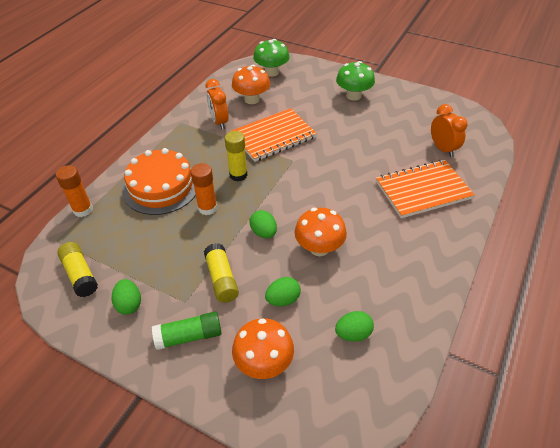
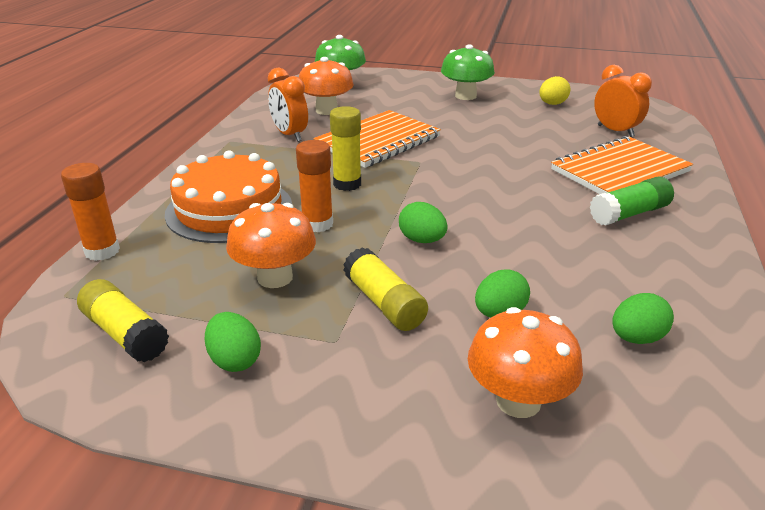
camera: 15 degrees left, 15 degrees down
green glue stick [152,312,222,350] -> green glue stick moved to [590,177,674,226]
orange mushroom [295,208,347,256] -> orange mushroom moved to [226,203,316,288]
none -> yellow egg [539,76,570,105]

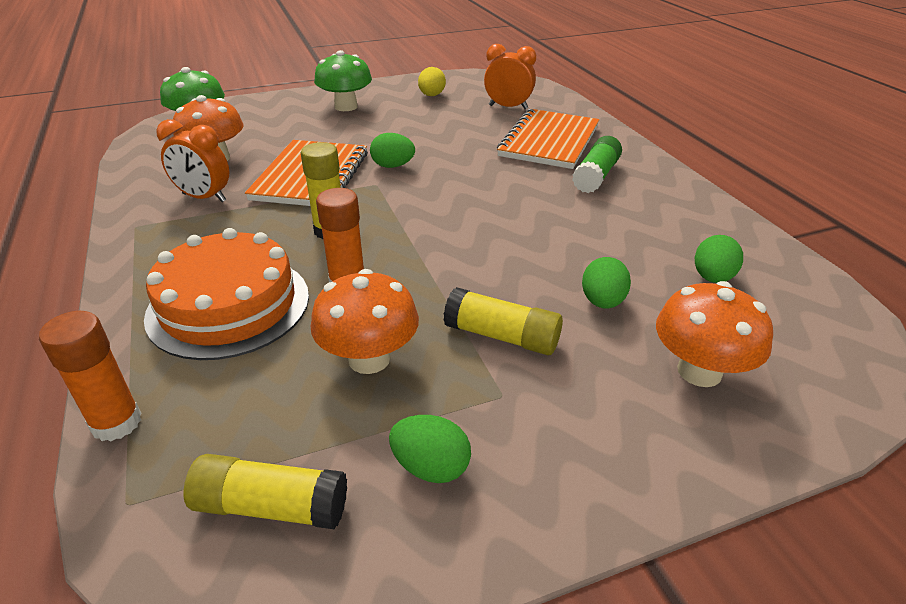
camera: 35 degrees left, 5 degrees up
green egg [399,202,448,243] -> green egg moved to [370,133,415,168]

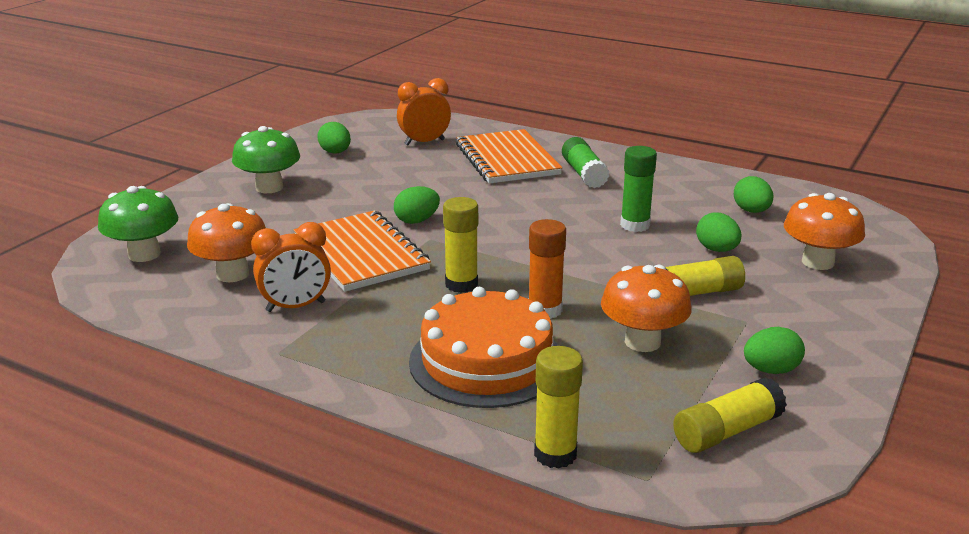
camera: 40 degrees left, 10 degrees down
orange glue stick [39,311,142,441] -> yellow glue stick [534,346,583,469]
yellow egg [418,67,446,96] -> green egg [317,122,351,154]
none -> green glue stick [620,146,657,232]

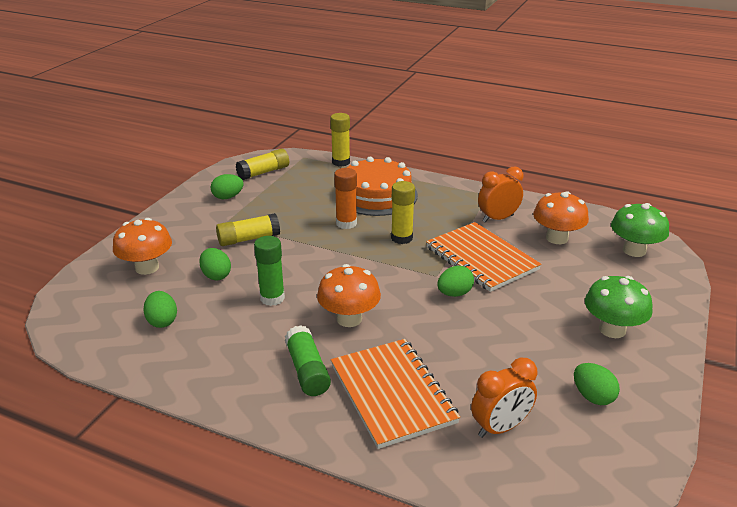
camera: 175 degrees right, 5 degrees up
orange mushroom [601,265,692,352] -> orange mushroom moved to [317,264,381,327]

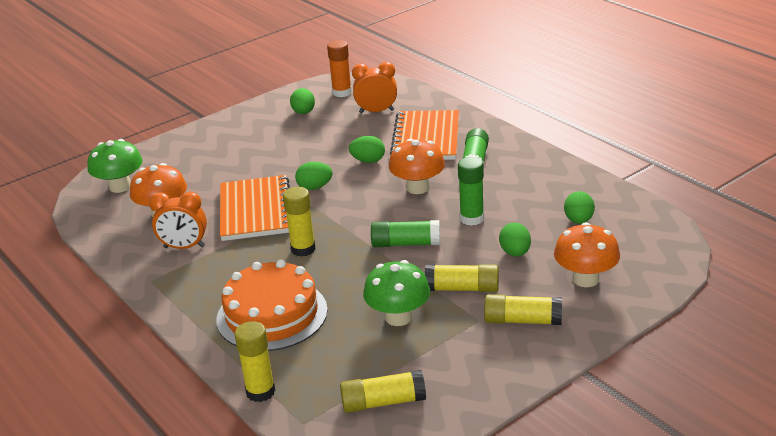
camera: 150 degrees left, 0 degrees up
green egg [211,174,244,199] -> green egg moved to [349,136,385,163]
orange glue stick [334,168,357,229] -> orange glue stick moved to [327,40,352,97]
green mushroom [585,276,653,338] -> green mushroom moved to [363,260,430,326]
none -> green glue stick [371,220,440,247]
none -> yellow glue stick [484,294,562,325]

